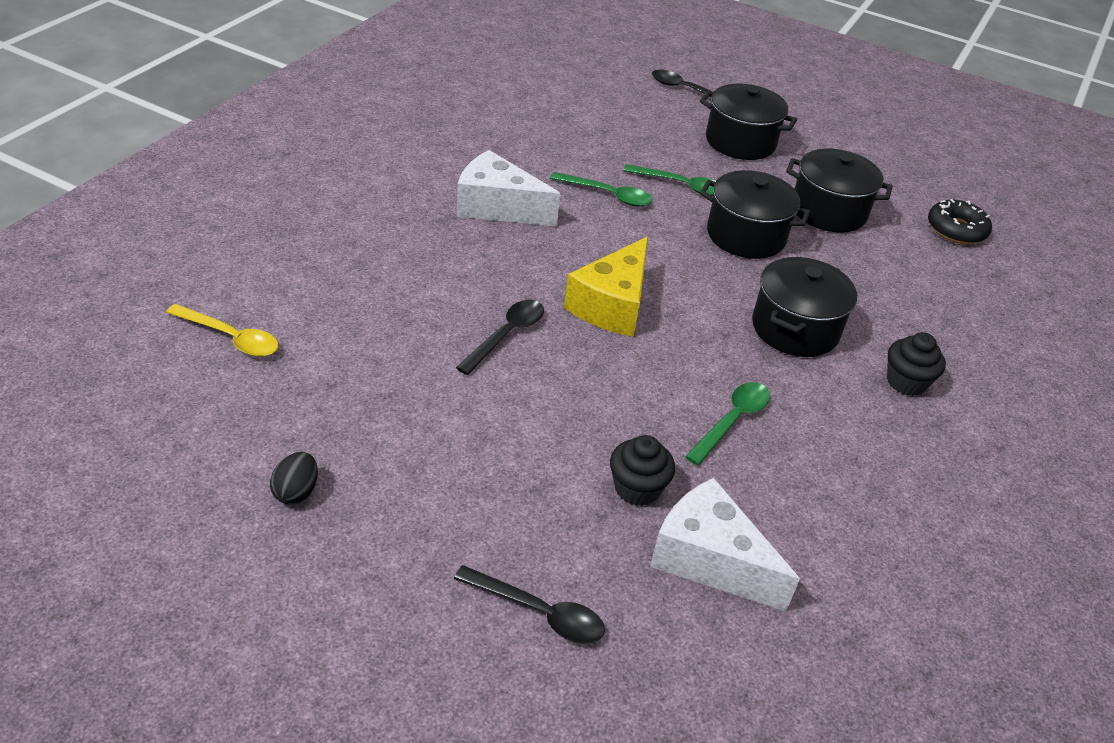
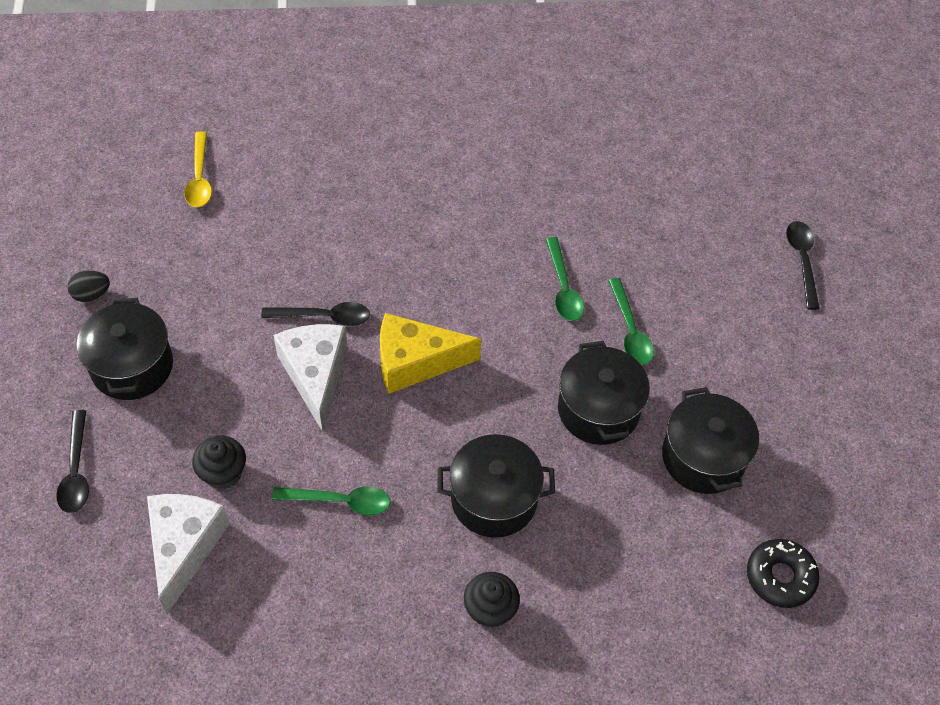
camera: 60 degrees right, 15 degrees up
white cheese [457,150,561,226] -> white cheese moved to [273,324,347,432]
black pot [700,83,797,160] -> black pot moved to [77,298,173,400]

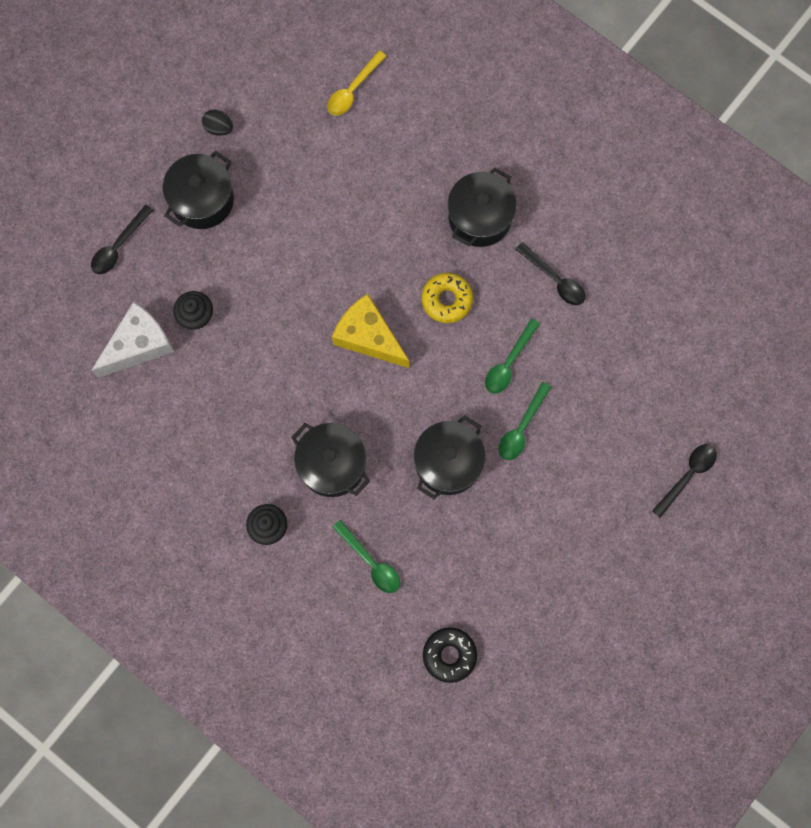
camera: 45 degrees right, 20 degrees up
black spoon [261,302,370,326] -> black spoon moved to [516,242,586,305]
green spoon [272,486,390,515] -> green spoon moved to [333,520,400,593]
white cheese [273,324,347,432] -> none
black pot [662,387,759,494] -> black pot moved to [448,167,517,247]
none -> yellow donut [422,273,473,323]

